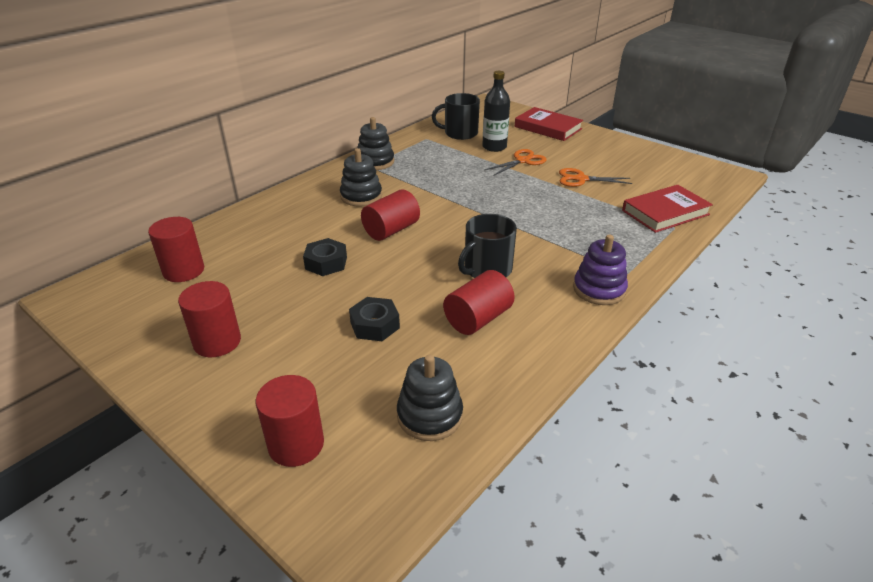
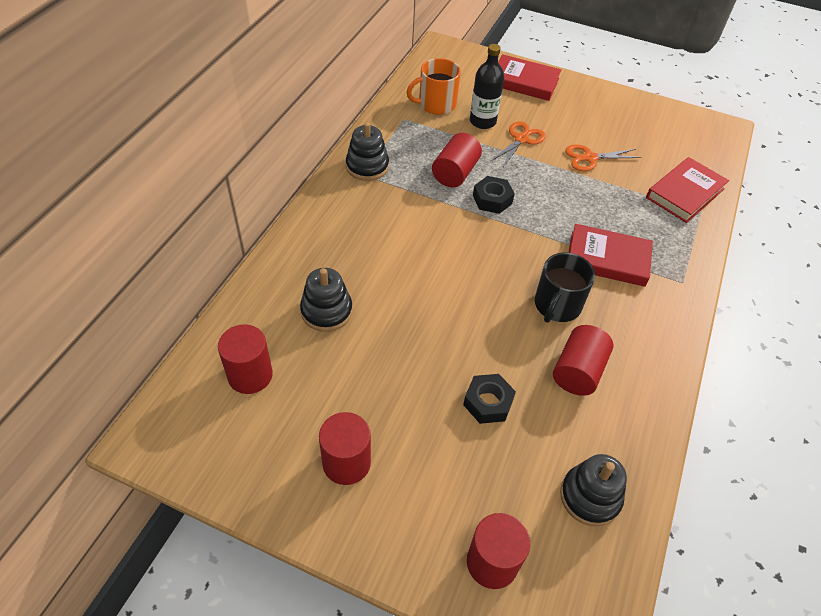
camera: 20 degrees left, 15 degrees up
black nut [303,238,347,276] -> black nut moved to [473,176,515,214]
black stacking toy [340,148,382,206] -> black stacking toy moved to [300,268,353,332]
red cylinder [361,189,420,241] -> red cylinder moved to [432,133,482,187]
black mug [432,93,480,140] -> orange mug [407,58,461,115]
purple stacking toy [573,235,628,305] -> none
none -> red book [569,224,653,287]

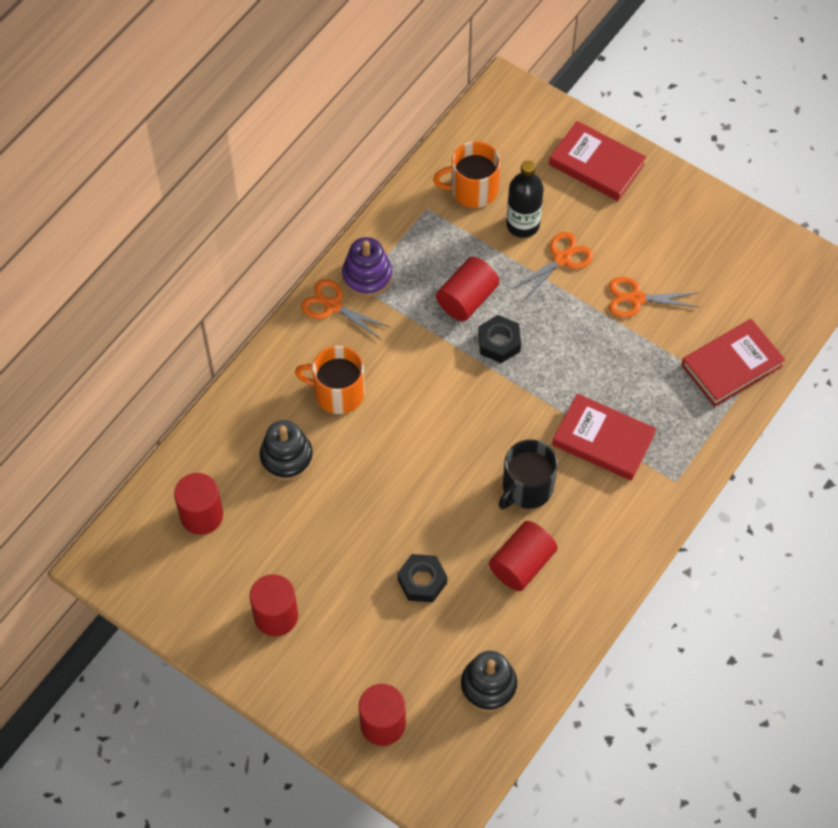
camera: 15 degrees right, 10 degrees up
black stacking toy [346,122,389,181] -> purple stacking toy [342,237,392,297]
none -> orange mug [295,346,365,414]
none -> orange scissors [301,279,390,339]

